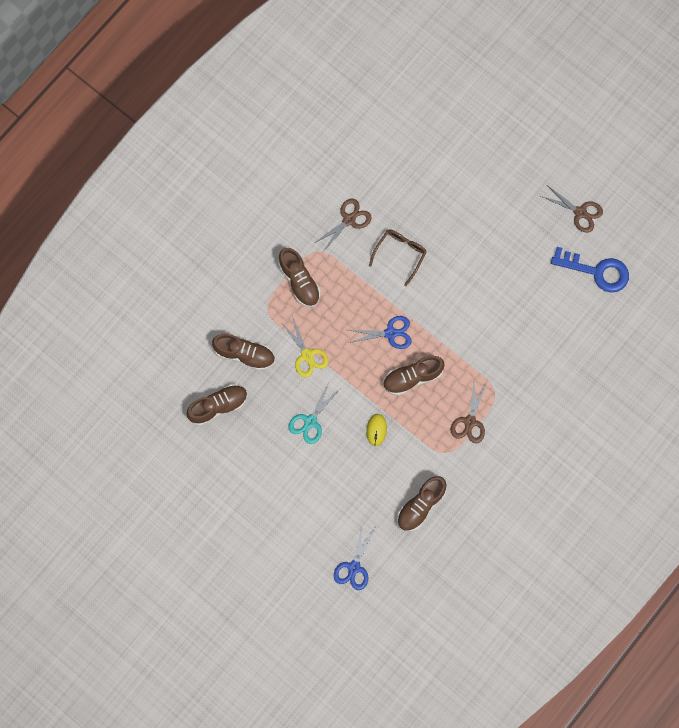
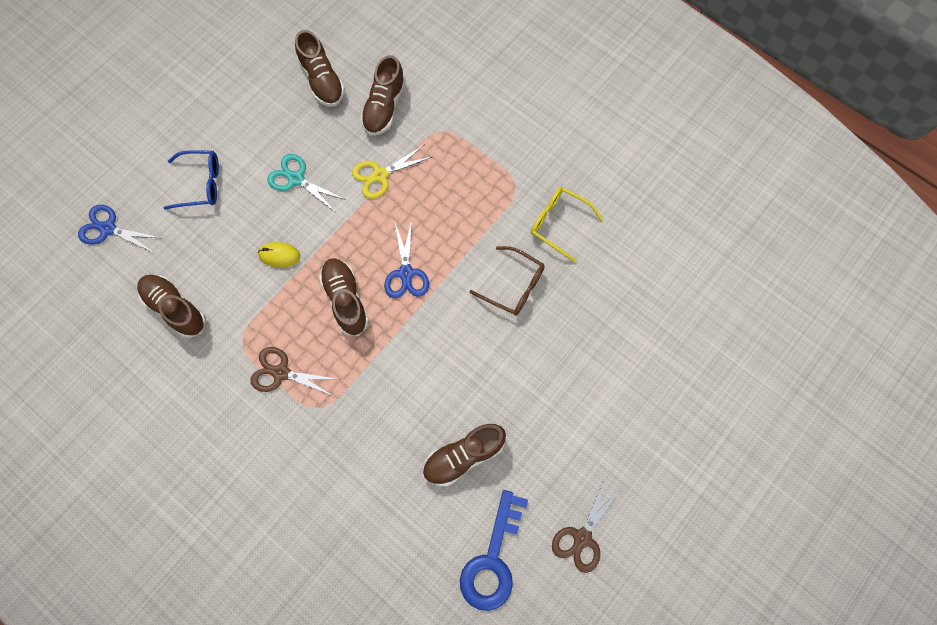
camera: 90 degrees right, 5 degrees down
brown shoe [278,248,320,307] -> brown shoe moved to [423,424,506,486]
brown scissors [314,199,372,253] -> yellow glasses [531,187,603,263]
none -> blue glasses [164,150,219,210]

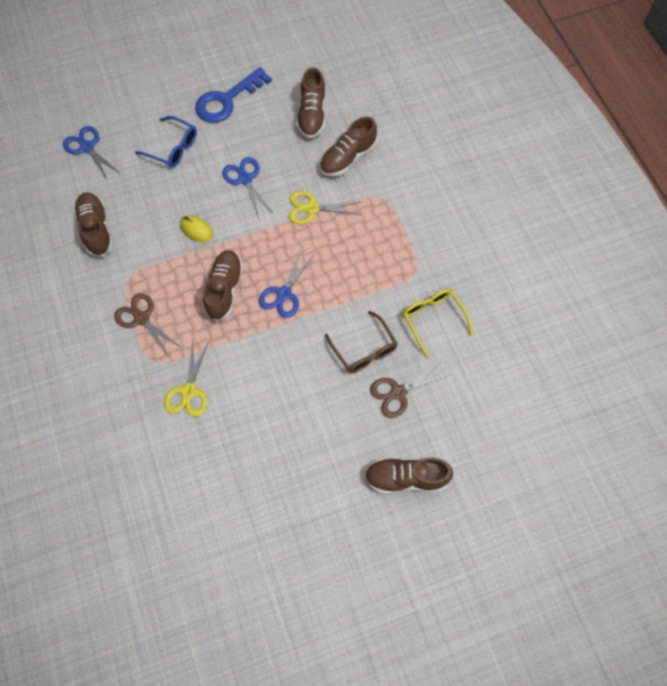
camera: 30 degrees right, 5 degrees down
turquoise scissors [267,154,346,211] -> blue scissors [222,157,273,218]
brown shoe [423,424,506,486] -> brown shoe moved to [364,458,453,494]
blue key [460,490,528,611] -> blue key moved to [195,67,272,123]
brown scissors [552,478,621,573] -> brown scissors moved to [370,362,451,418]
none -> yellow scissors [164,340,209,417]

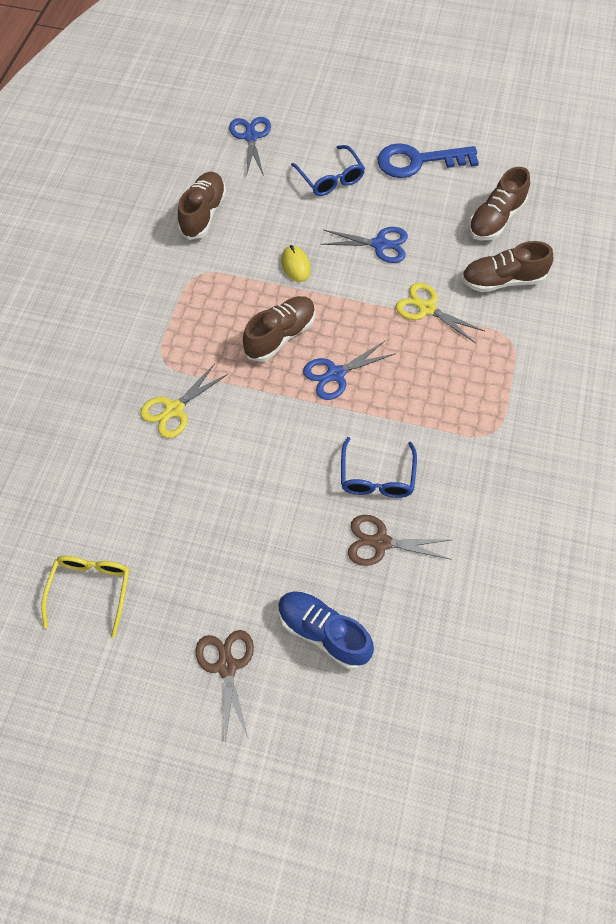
camera: 35 degrees right, 5 degrees down
brown scissors [114,293,182,359] -> brown scissors moved to [195,630,254,744]
blue scissors [222,157,273,218] -> blue scissors turned 90 degrees clockwise [320,227,408,263]
brown glasses [325,311,398,373] -> blue glasses [341,437,417,498]
brown shoe [364,458,453,494] -> blue shoe [278,591,374,669]
yellow glasses [403,289,473,357] -> yellow glasses moved to [41,556,130,638]

